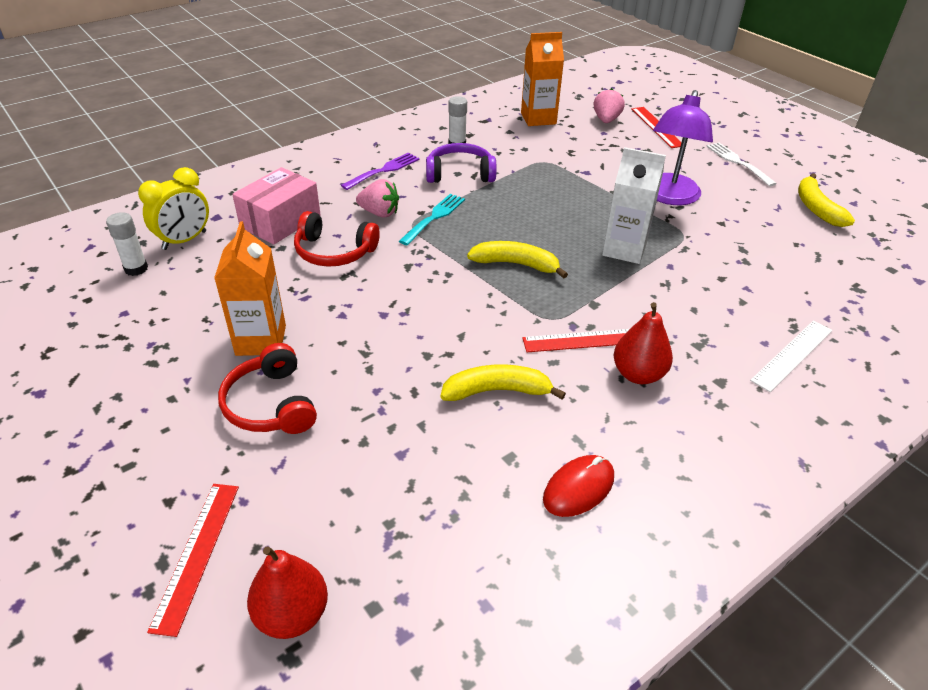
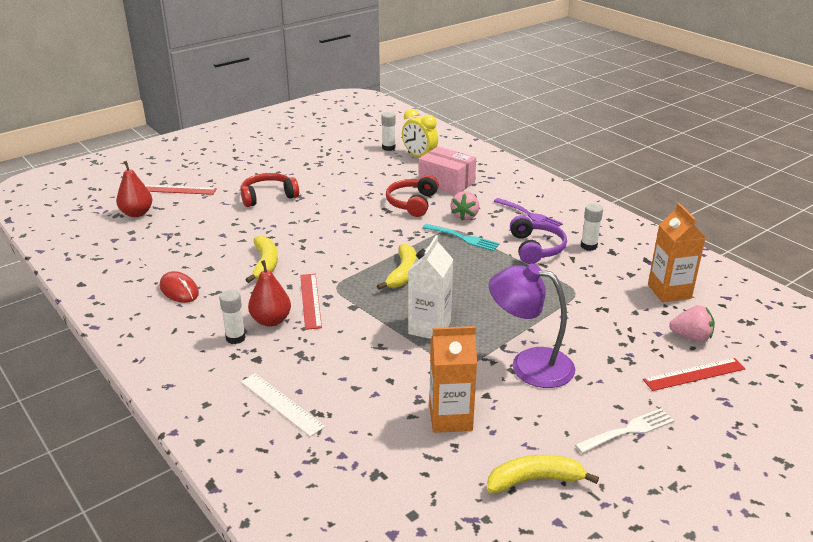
camera: 90 degrees right, 10 degrees down
orange carton [214,221,286,356] -> orange carton moved to [429,326,477,433]
none -> white glue stick [219,290,246,344]

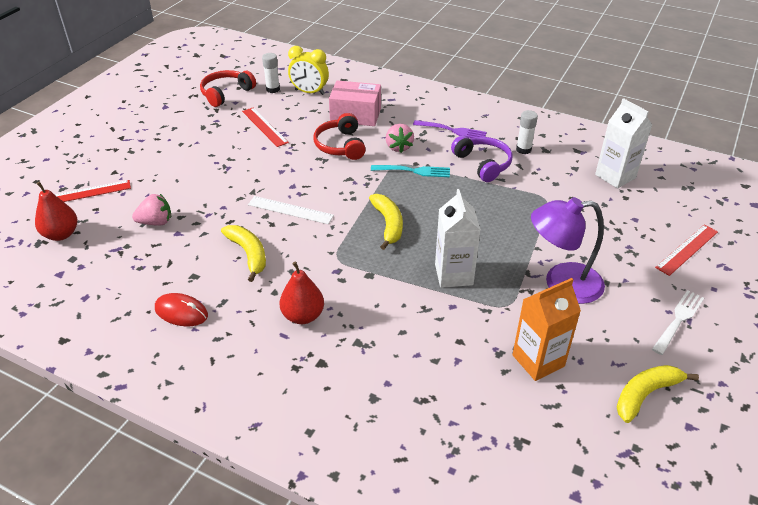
camera: 25 degrees left, 10 degrees up
white glue stick [219,290,246,344] -> none
red headphones [240,173,299,207] -> red headphones moved to [200,70,256,107]
white ruler [241,373,325,437] -> white ruler moved to [248,196,334,224]
red ruler [300,274,322,330] -> red ruler moved to [242,108,289,147]
orange carton [648,203,706,302] -> white carton [595,98,652,188]
pink strawberry [669,305,715,342] -> pink strawberry moved to [132,194,171,226]

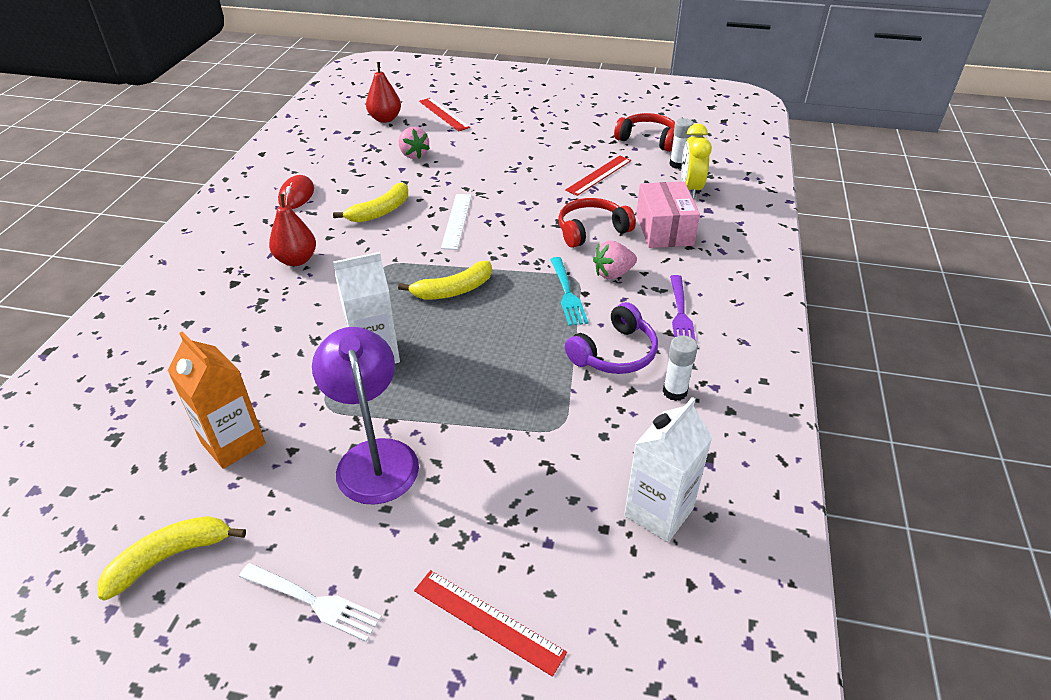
camera: 75 degrees right, 0 degrees up
yellow banana [617,365,699,423] -> yellow banana turned 75 degrees counterclockwise [98,516,246,600]

